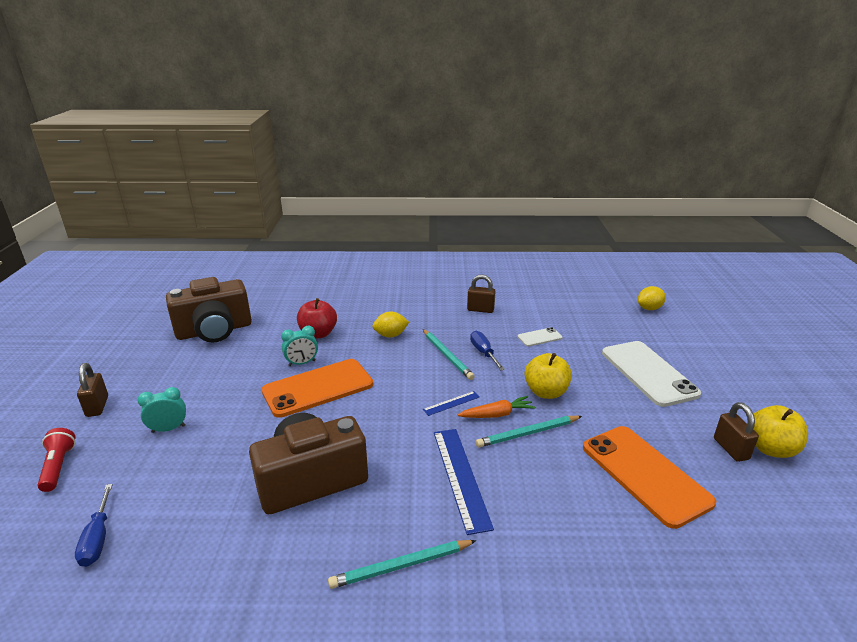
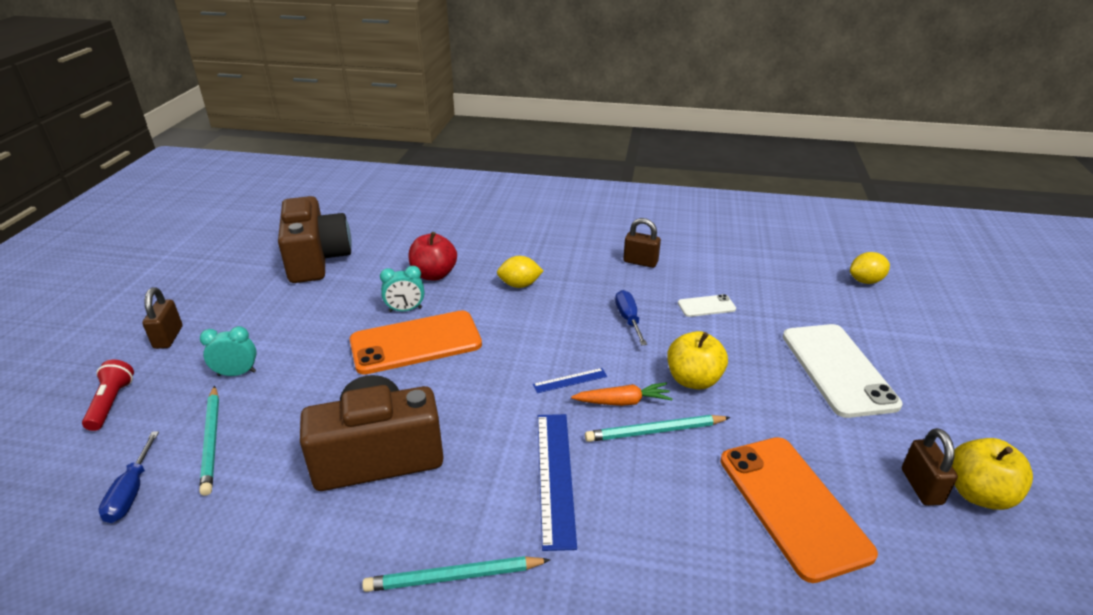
camera: 10 degrees right, 5 degrees up
brown camera [166,277,252,342] -> brown camera turned 90 degrees counterclockwise [278,196,352,283]
turquoise pencil [423,329,475,380] -> turquoise pencil moved to [199,386,219,496]

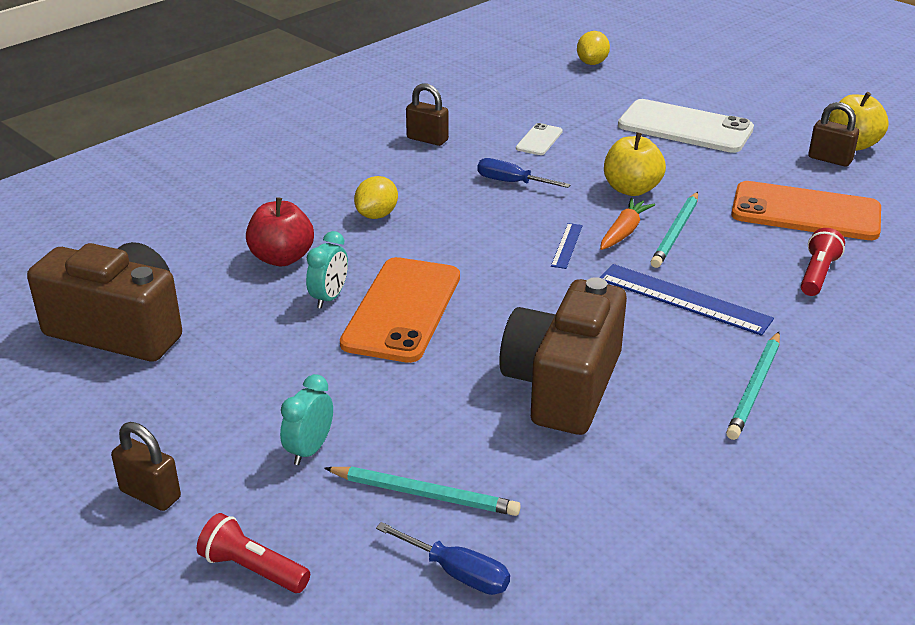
camera: 55 degrees left, 0 degrees up
brown padlock [623,218,661,268] -> brown padlock turned 60 degrees clockwise [406,83,449,146]
none -> red flashlight [801,228,845,296]

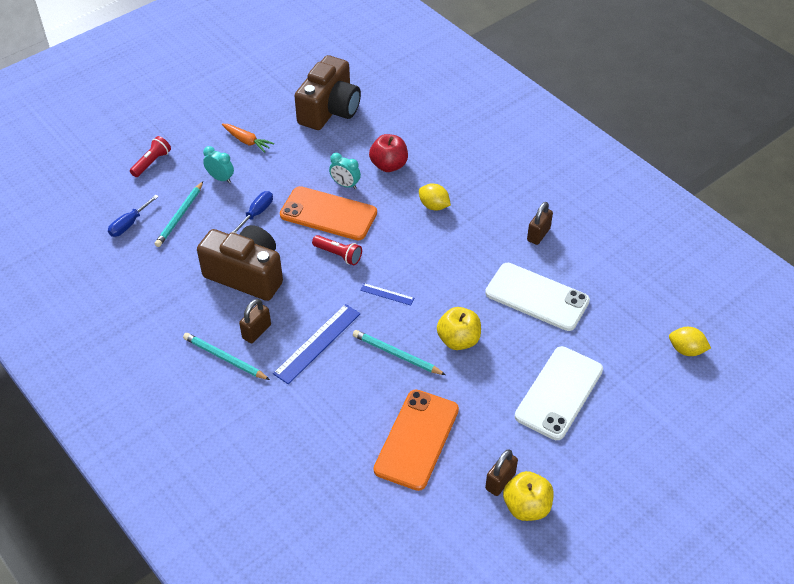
camera: 95 degrees right, 15 degrees up
brown padlock [111,422,181,511] -> brown padlock moved to [239,299,271,343]
blue screwdriver [477,158,571,188] -> blue screwdriver moved to [232,191,273,233]
white phone [516,123,563,155] -> white phone [485,263,590,331], size x2.16
orange carrot [600,198,655,250] -> orange carrot moved to [222,124,274,153]
red flashlight [801,228,845,296] -> red flashlight moved to [312,235,362,265]

